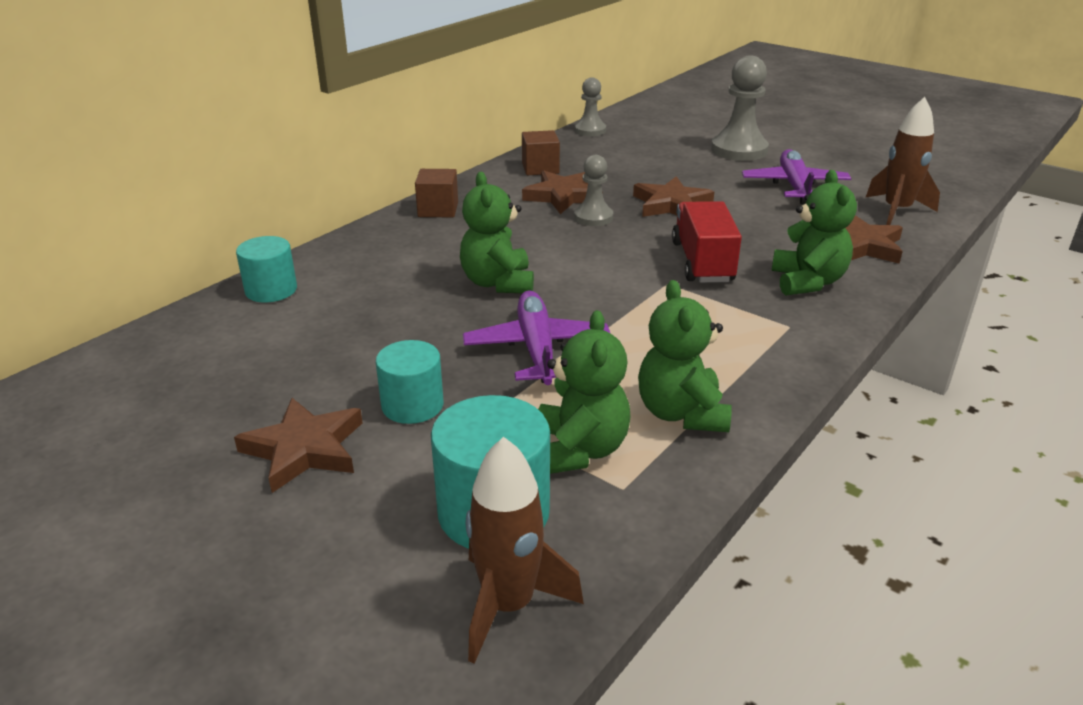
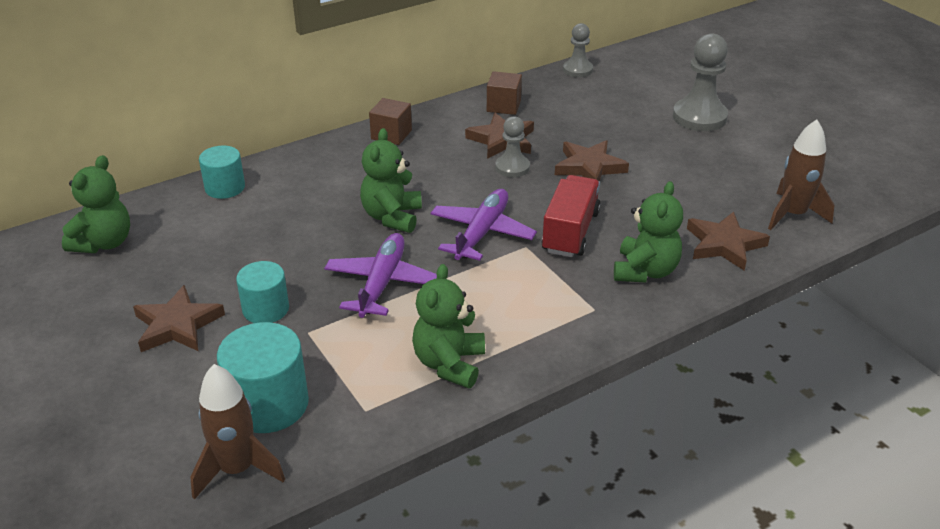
camera: 20 degrees right, 5 degrees up
green teddy bear [538,310,630,474] -> green teddy bear moved to [62,155,130,253]
purple plane [742,149,852,204] -> purple plane moved to [431,189,537,261]

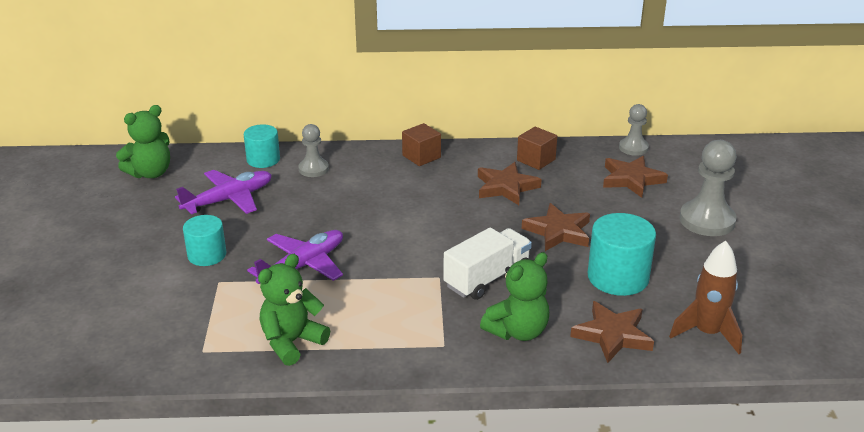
camera: 30 degrees right, 5 degrees down
brown star [133,285,225,352] -> brown star moved to [603,156,668,198]
brown rocket [190,364,285,500] -> none
turquoise cylinder [217,322,309,433] -> turquoise cylinder moved to [588,213,656,296]
green teddy bear [360,128,422,233] -> none
purple plane [431,189,537,261] -> purple plane moved to [175,170,272,214]
grey pawn [495,116,530,177] -> grey pawn moved to [298,124,329,177]
red truck [542,175,601,257] -> white truck [443,228,532,300]

